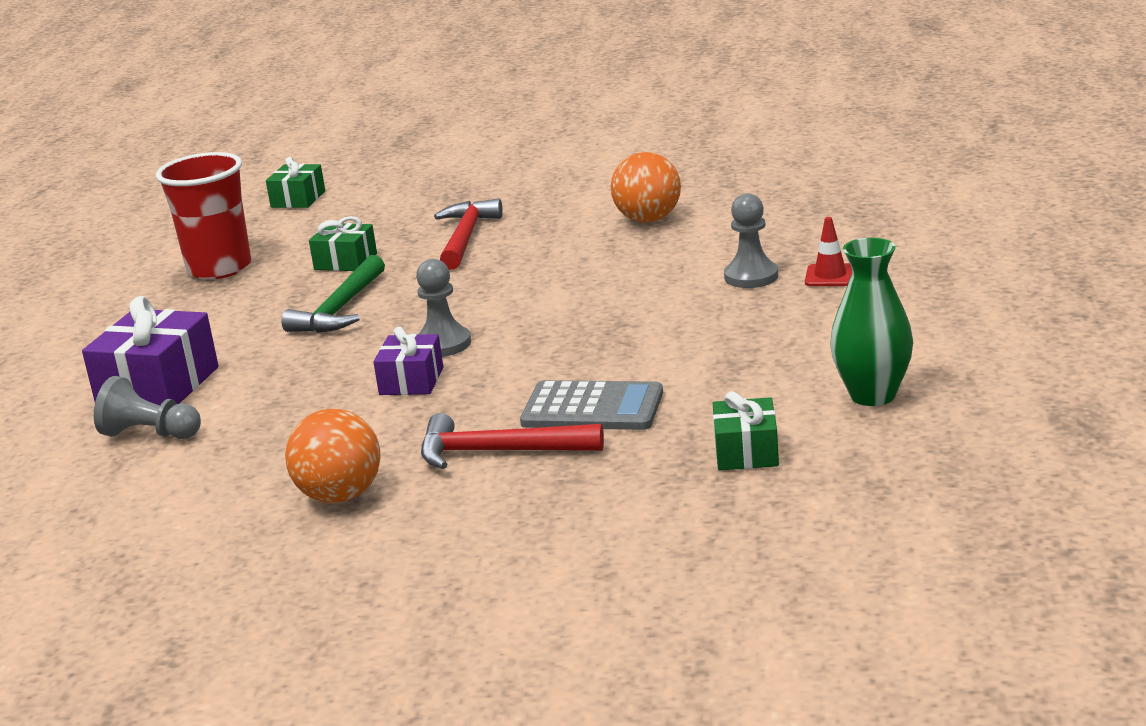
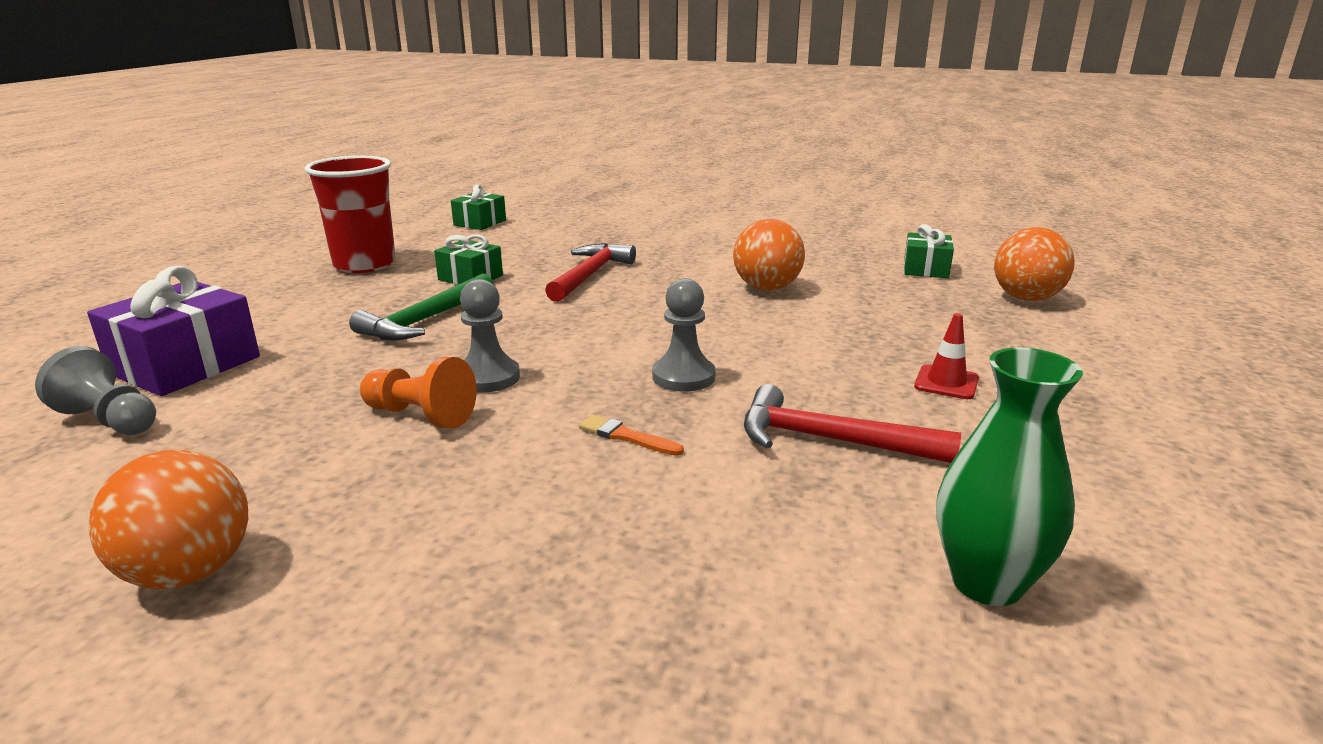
camera: 10 degrees right, 0 degrees up
purple gift [373,327,443,395] -> orange pawn [360,357,477,428]
red hammer [421,413,604,469] -> red hammer moved to [744,384,961,463]
grey calculator [520,380,663,430] -> none
green gift [713,391,779,471] -> green gift moved to [904,224,954,278]
grey pawn [724,193,778,288] -> grey pawn moved to [652,278,716,392]
none -> orange brush [579,415,684,456]
none -> orange ball [994,227,1075,301]

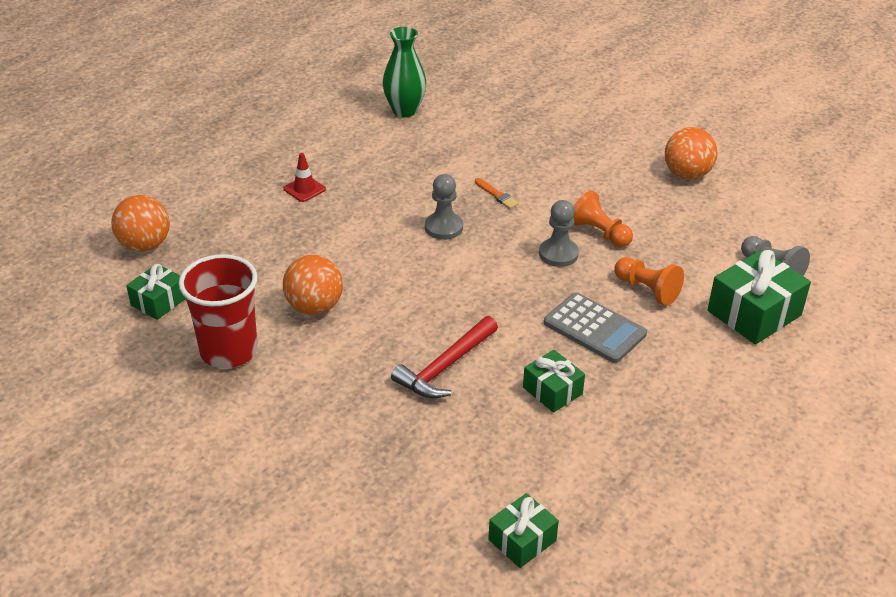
camera: 160 degrees left, 15 degrees up
purple gift [87,266,260,396] -> green gift [707,250,811,344]
red cup [305,155,396,273] -> red cup moved to [179,254,258,368]
green hammer [349,273,494,340] -> grey calculator [544,292,647,363]
red hammer [744,384,961,463] -> none
none -> orange pawn [614,257,684,306]

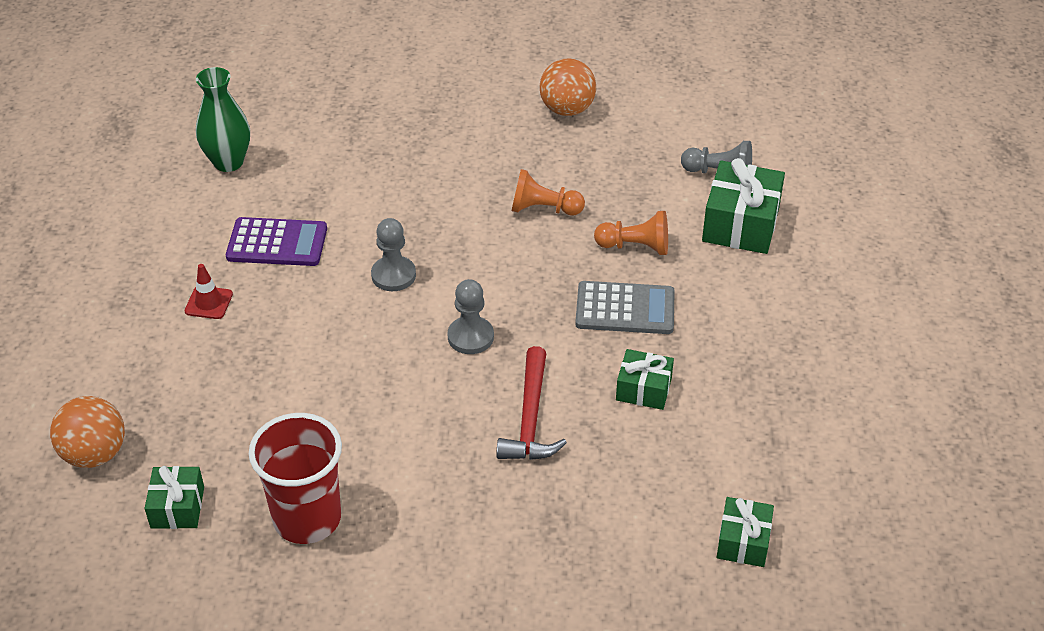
camera: 35 degrees left, 5 degrees up
orange ball [283,255,343,315] -> none
orange brush [475,178,519,209] -> none
grey pawn [539,200,579,267] -> grey pawn moved to [448,279,494,354]
none -> purple calculator [226,217,327,266]

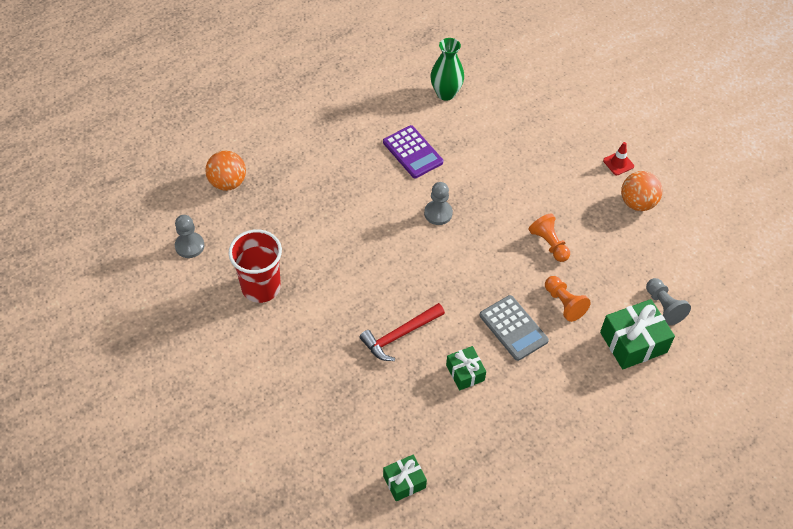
camera: 50 degrees right, 10 degrees up
green gift [144,466,204,529] -> none
red traffic cone [185,264,233,319] -> red traffic cone moved to [603,142,634,175]
grey pawn [448,279,494,354] -> grey pawn moved to [175,215,204,258]

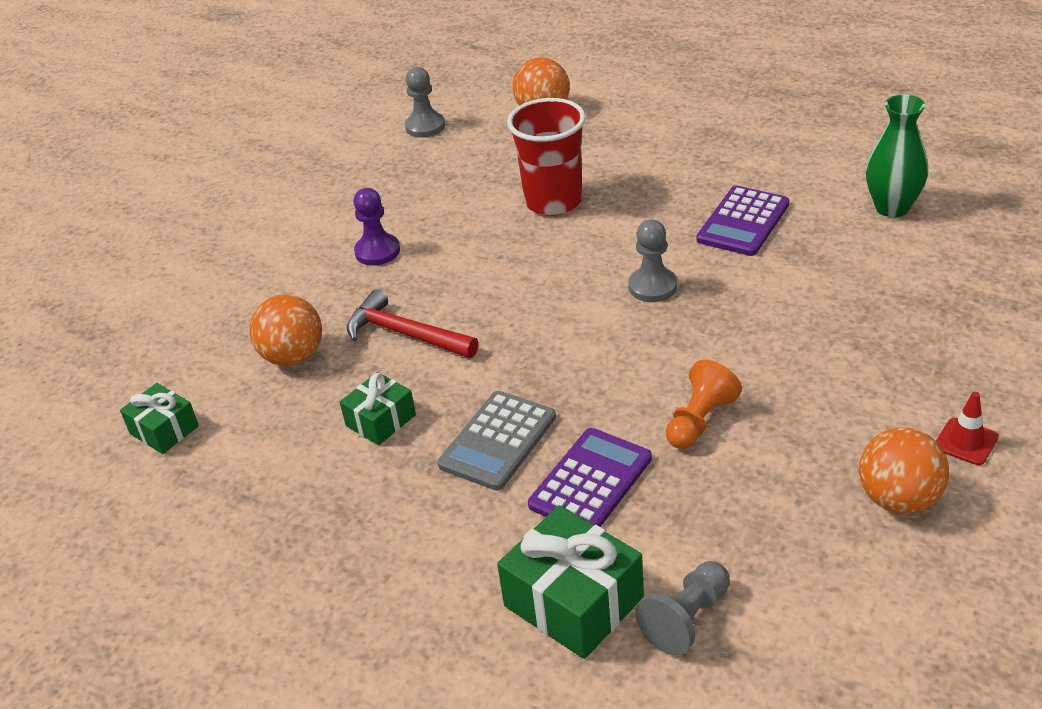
camera: 70 degrees right, 15 degrees down
red cup [229,229,282,303] -> red cup moved to [507,98,586,216]
orange pawn [545,276,591,322] -> purple calculator [528,428,652,527]
none -> orange ball [249,294,322,366]
none -> purple pawn [353,188,400,266]

